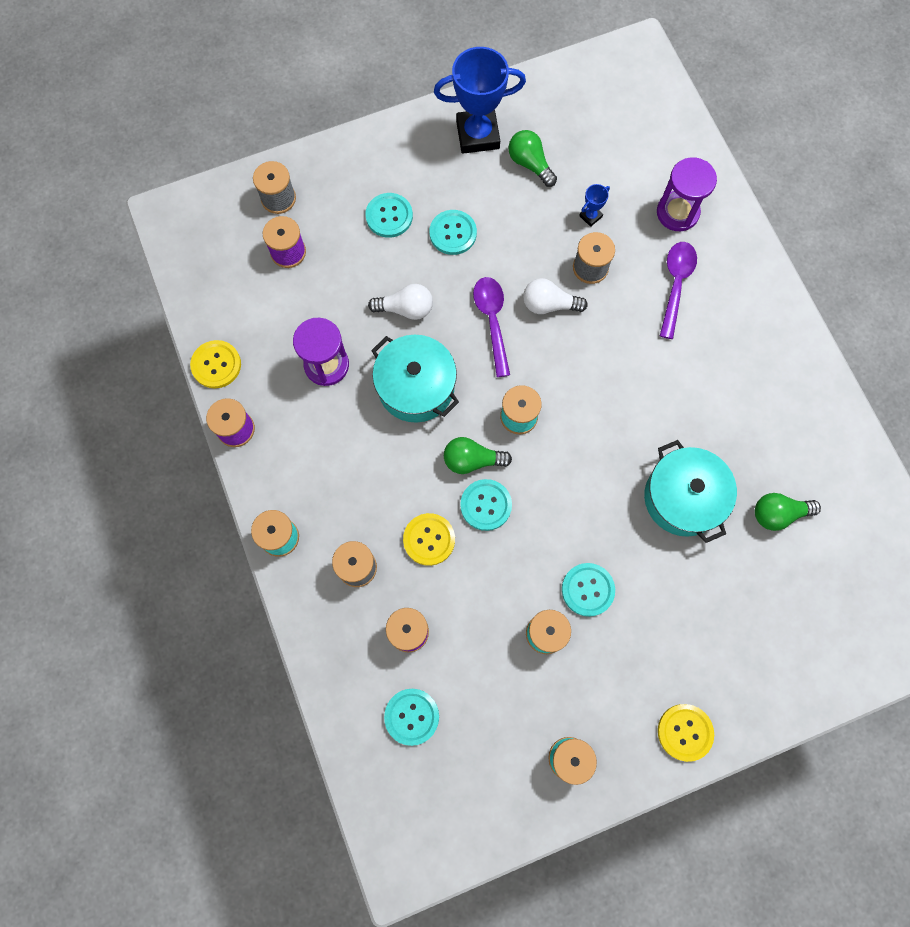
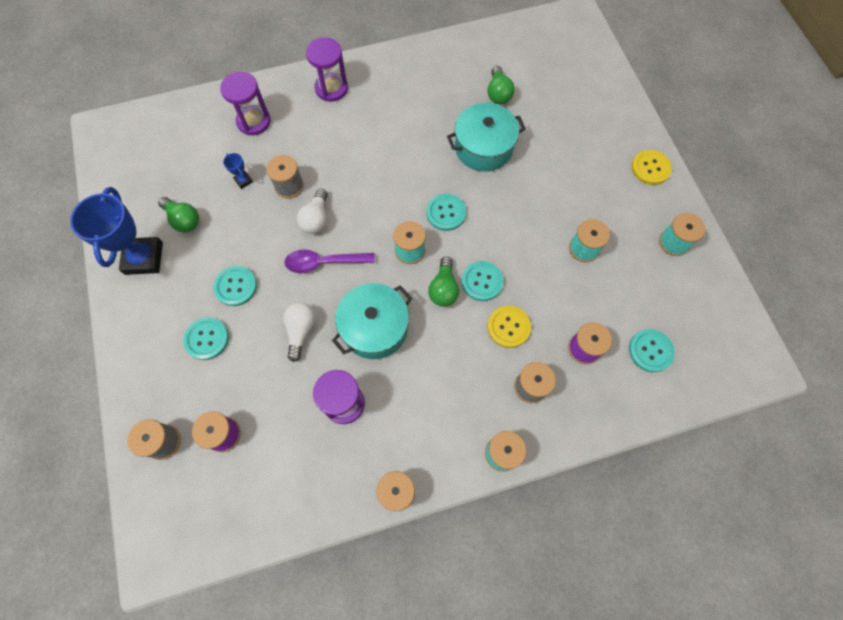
camera: 85 degrees left, 5 degrees down
yellow button [190,340,241,388] -> none
green light bulb [509,130,557,187] -> green light bulb turned 105 degrees counterclockwise [158,197,199,233]
turquoise button [562,563,615,617] -> turquoise button moved to [426,194,466,231]
purple spoon [660,242,697,339] -> none
none -> purple hourglass [306,37,348,102]

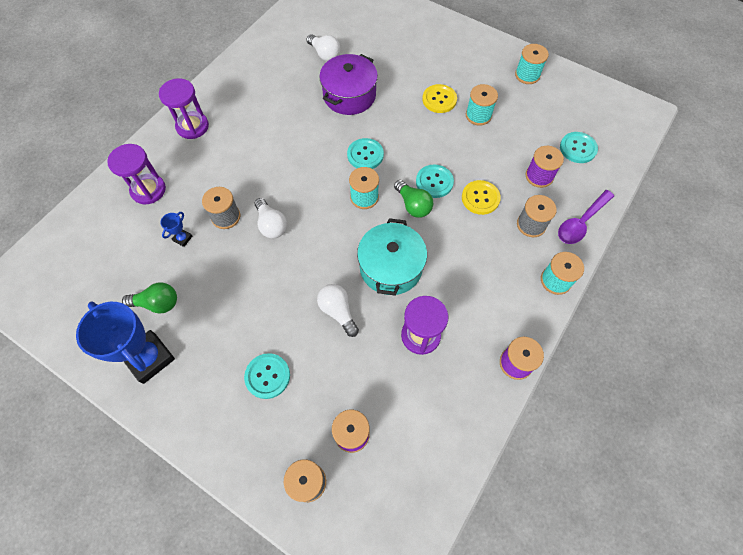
camera: 40 degrees left, 5 degrees down
turquoise button [214,266,257,306] -> none
blue trophy [223,153,253,189] -> blue trophy turned 75 degrees counterclockwise [160,212,192,247]
purple spoon [284,250,375,273] -> purple spoon moved to [558,190,614,244]
turquoise pot [447,103,526,172] -> purple pot [319,54,378,115]
green light bulb [488,65,515,104] -> white light bulb [306,34,341,61]
yellow button [632,150,672,185] -> yellow button moved to [422,84,457,113]

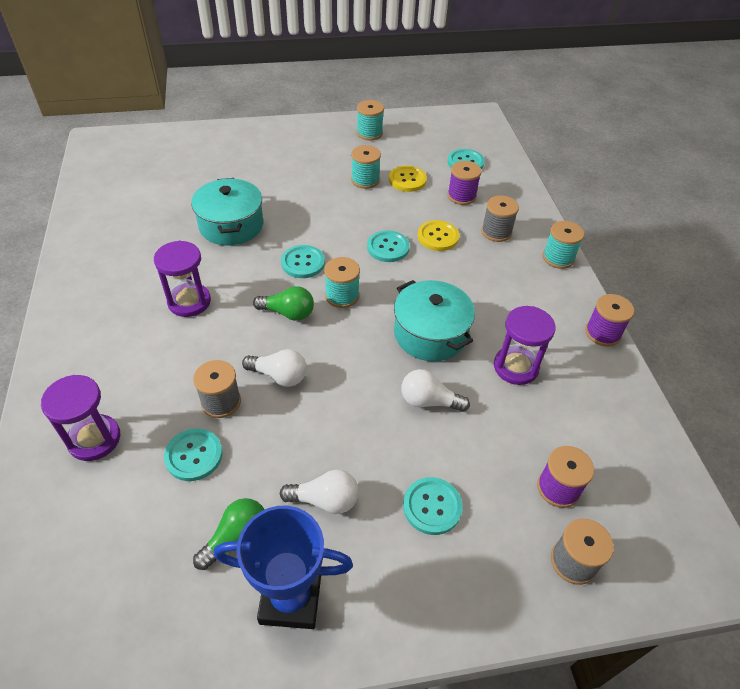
camera: 45 degrees left, 15 degrees down
purple hourglass [159,78,209,139] -> purple hourglass moved to [154,241,211,317]
blue trophy [160,212,192,247] -> turquoise button [164,428,223,481]
white light bulb [306,34,341,61] -> white light bulb moved to [280,470,359,514]
purple pot [319,54,378,115] -> turquoise pot [191,178,263,246]
green light bulb [394,180,433,218] -> green light bulb moved to [253,286,314,321]
yellow button [422,84,457,113] -> yellow button moved to [389,165,427,192]
purple spoon [558,190,614,244] -> none

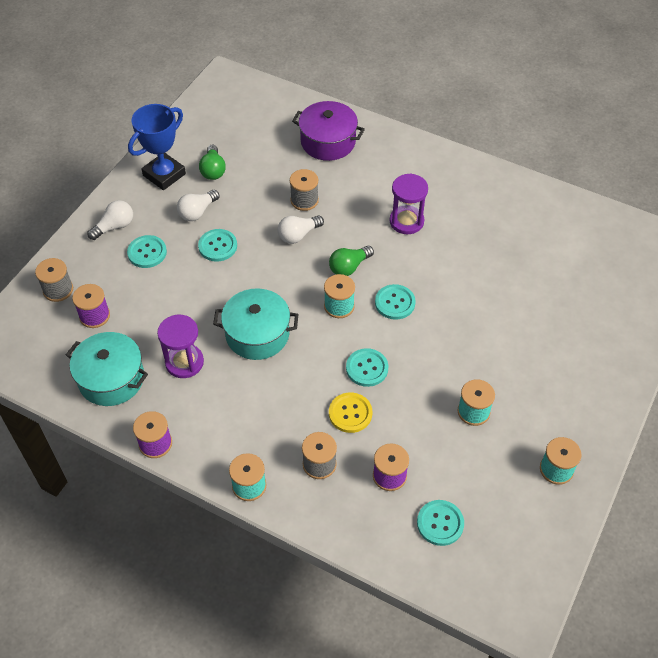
camera: 130 degrees right, 5 degrees up
purple hourglass [41,375,120,461] -> purple pot [292,101,365,161]
turquoise button [164,428,223,481] -> turquoise button moved to [198,229,237,262]
turquoise pot [191,178,263,246] -> turquoise pot moved to [66,332,148,406]
yellow button [389,165,427,192] -> none
white light bulb [401,369,470,412] -> white light bulb moved to [87,200,133,240]

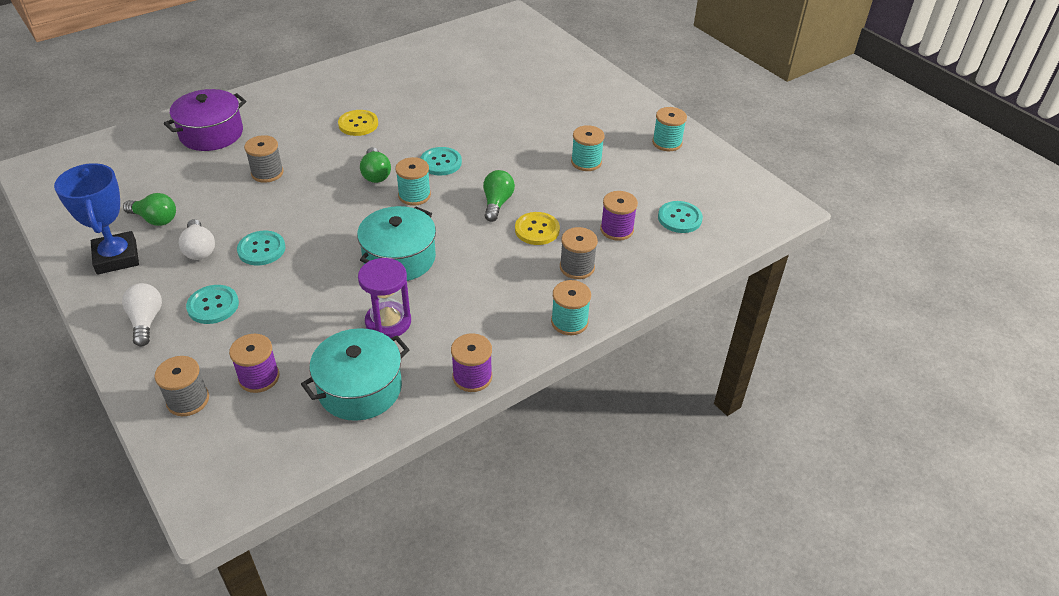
camera: 65 degrees left, 10 degrees down
white light bulb [278,216,324,244] -> none
turquoise button [346,348,388,387] -> green light bulb [483,170,515,222]
purple hourglass [390,174,428,234] -> yellow button [338,110,378,136]

